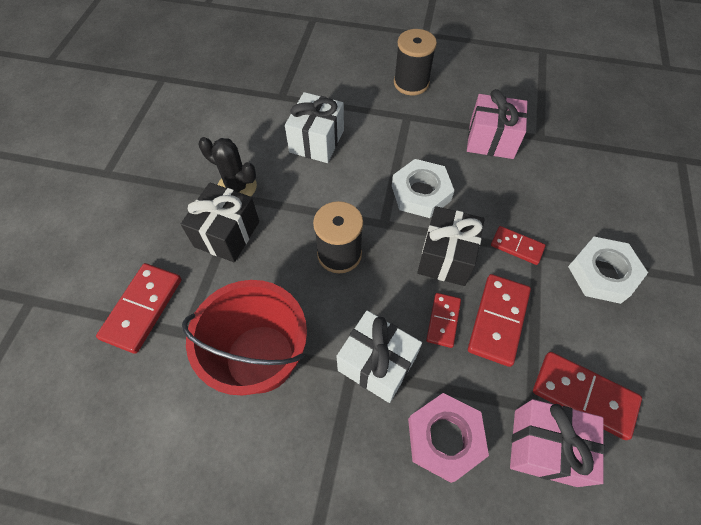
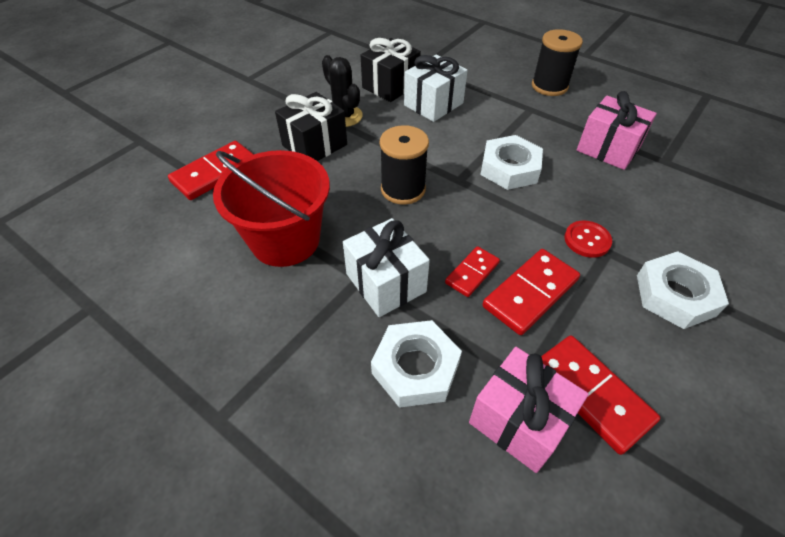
camera: 25 degrees right, 10 degrees down
pink nut [408,393,489,483] -> white nut [371,320,462,408]
black gift [417,206,485,286] -> black gift moved to [361,38,421,102]
red domino [491,226,546,265] -> red button [564,221,612,258]

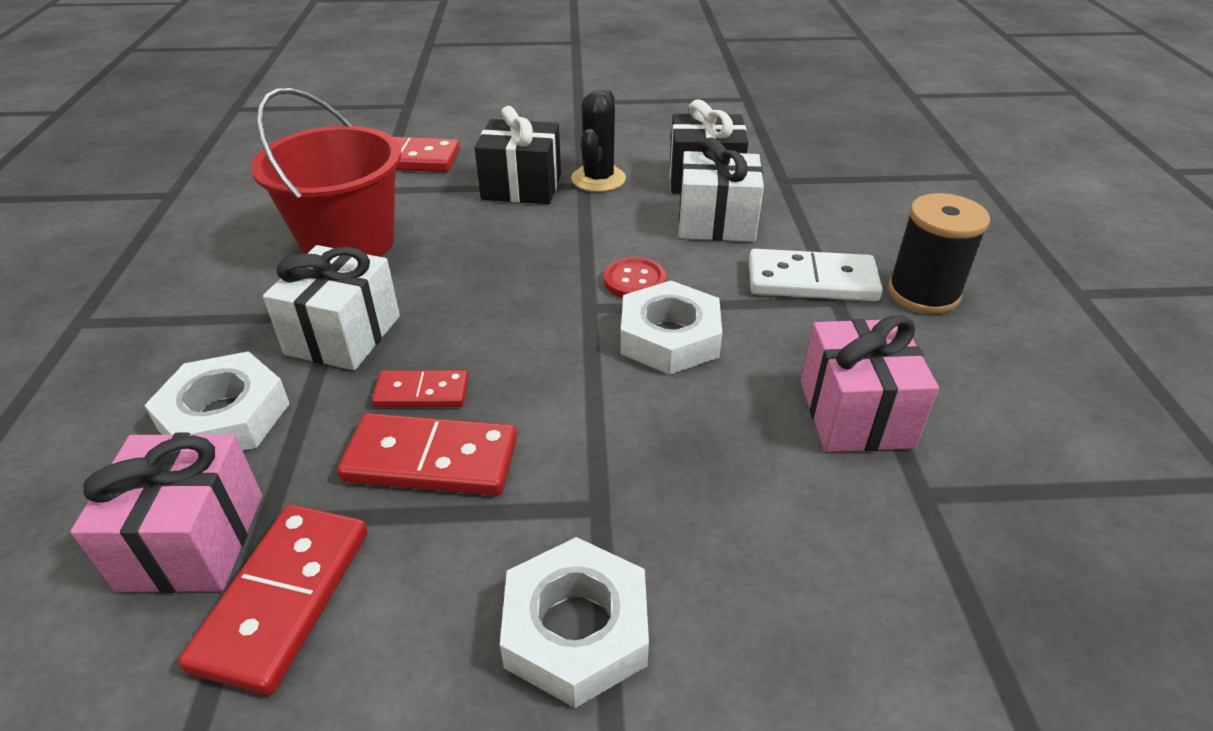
camera: 50 degrees right, 10 degrees down
black spool [380,125,429,205] -> none
red button [564,221,612,258] -> red button moved to [604,257,666,298]
none -> white domino [749,249,883,301]

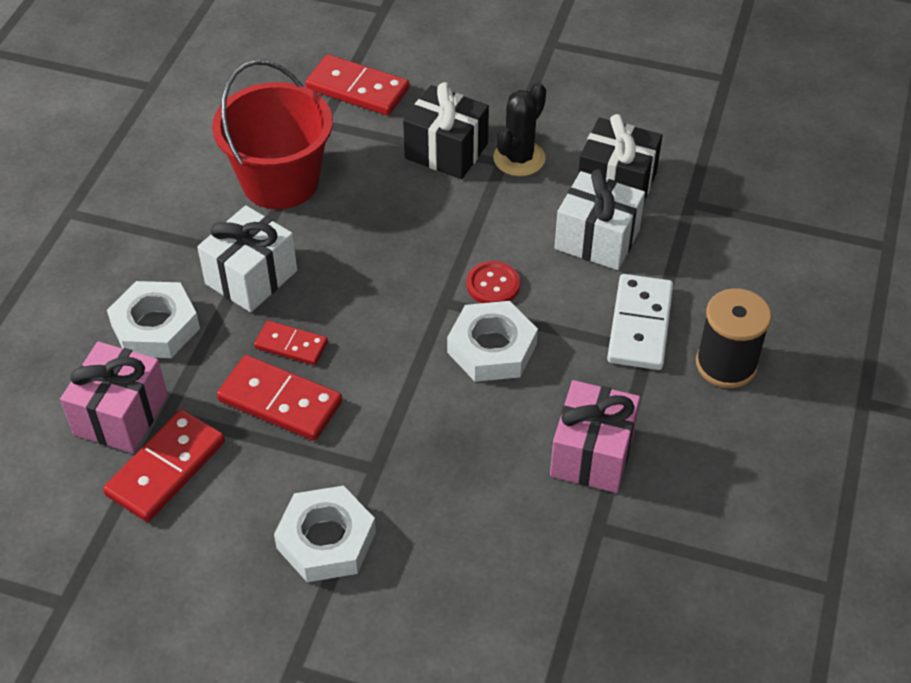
camera: 20 degrees right, 10 degrees up
white domino [749,249,883,301] -> white domino turned 75 degrees clockwise [607,274,673,370]

